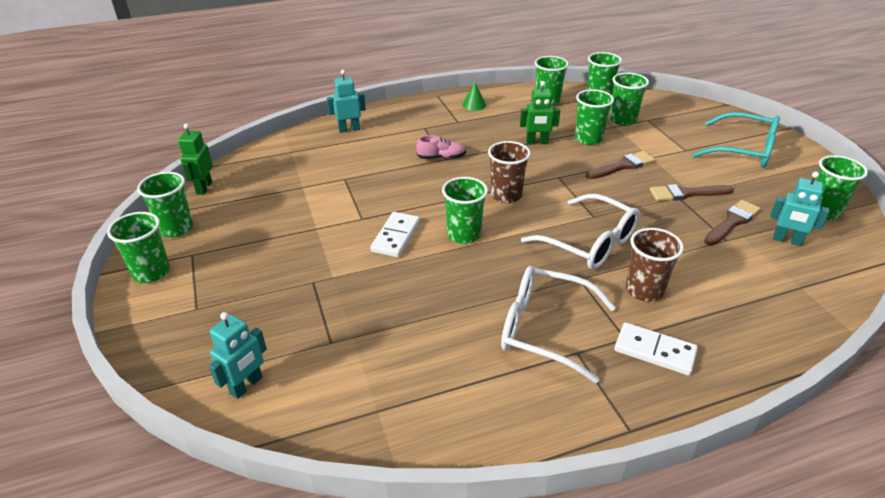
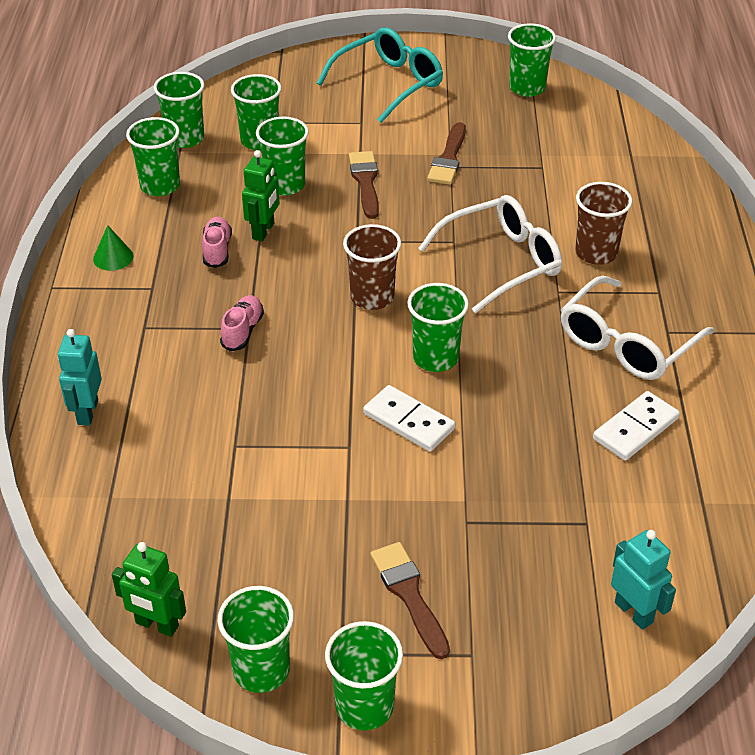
camera: 70 degrees left, 5 degrees up
white domino [614,322,698,376] -> white domino moved to [593,391,680,461]
brown brush [704,200,761,246] -> brown brush moved to [370,542,450,659]
turquoise robot [770,172,830,246] -> none
none -> pink shoe [202,217,232,268]

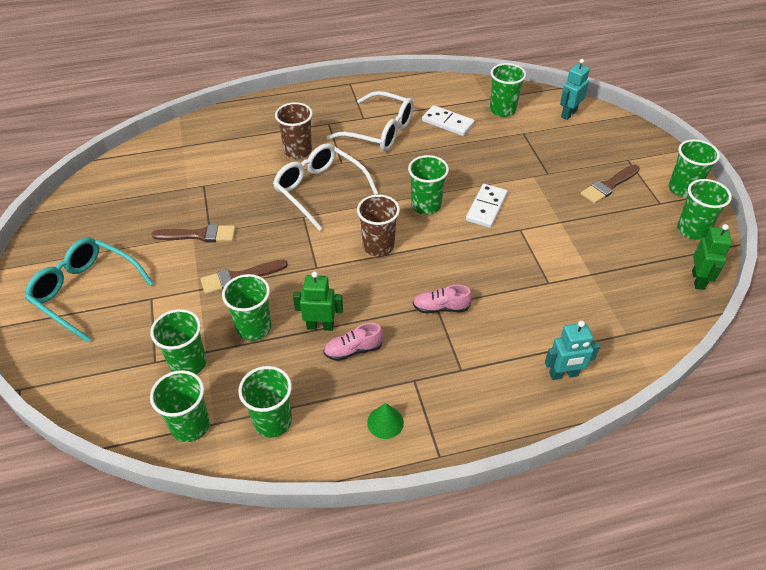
camera: 105 degrees left, 5 degrees up
green cup [508,23,556,97] -> green cup moved to [490,63,526,117]

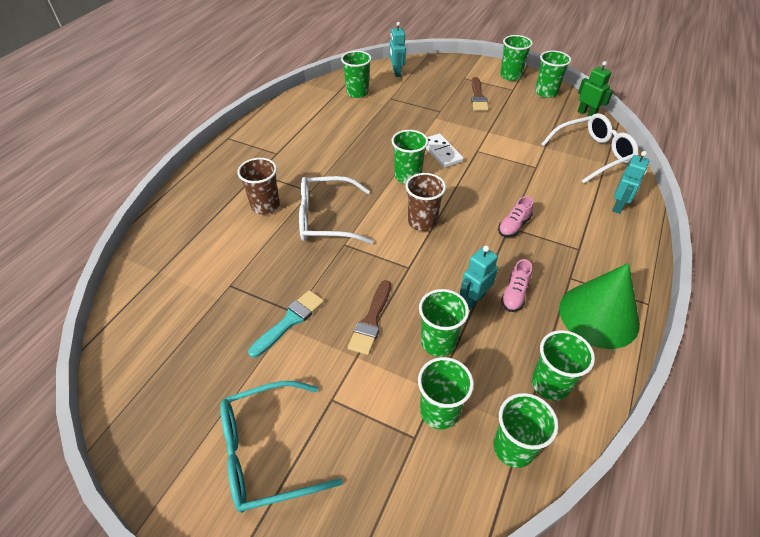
camera: 50 degrees left, 0 degrees up
brown brush [151,224,235,243] -> turquoise brush [248,290,324,358]
green robot [293,271,343,331] -> turquoise robot [460,246,498,309]
white glasses [327,91,414,151] -> white glasses moved to [541,113,639,184]
green cone [367,403,404,439] -> green cone [559,263,640,349], size x2.39
white domino [422,105,475,136] -> none

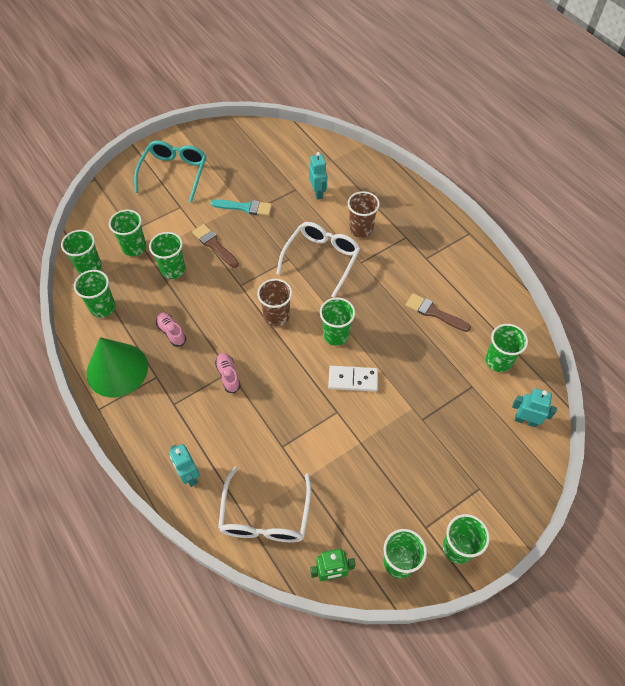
camera: 120 degrees right, 10 degrees up
turquoise brush [248,290,324,358] -> turquoise brush turned 60 degrees counterclockwise [211,199,272,216]
turquoise robot [460,246,498,309] -> turquoise robot moved to [309,152,327,200]
brown brush [471,77,489,111] -> brown brush moved to [406,293,471,332]

